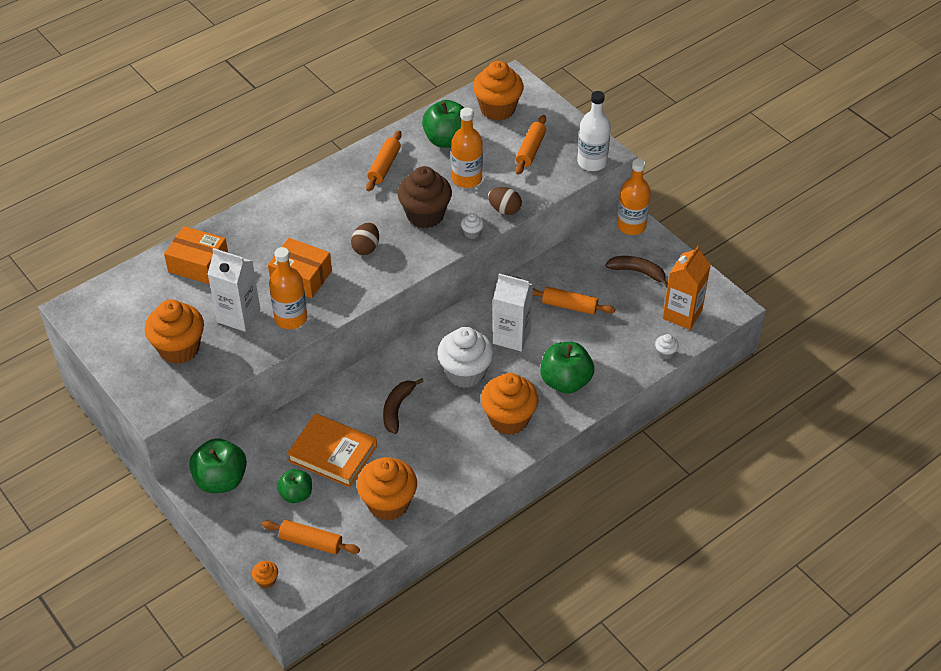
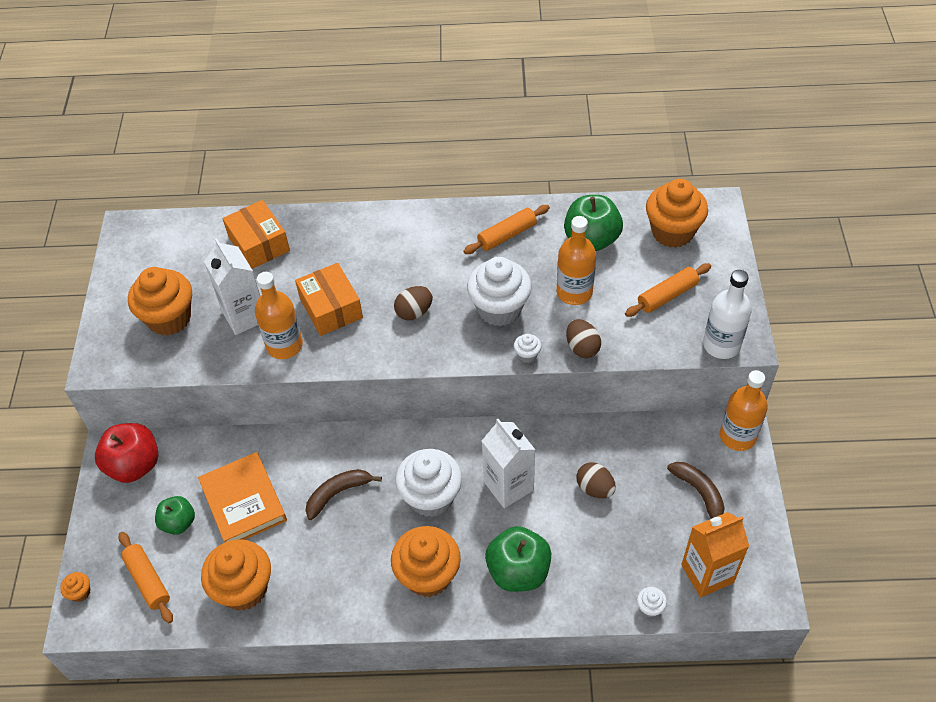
camera: 40 degrees right, 5 degrees up
green apple [189,438,247,493] -> red apple [95,423,158,483]
brown cupcake [397,166,452,228] -> white cupcake [467,257,532,326]
orange rolling pin [533,287,615,315] -> brown egg [576,462,616,498]

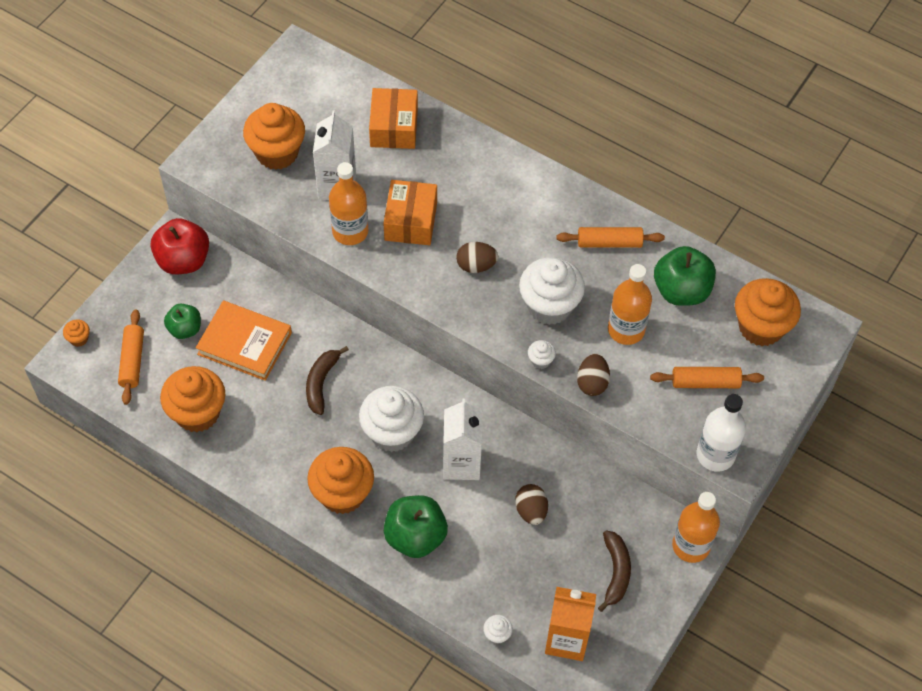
camera: 30 degrees right, 5 degrees up
orange book [198,452,287,542] -> orange book turned 75 degrees counterclockwise [196,301,292,381]
brown banana [306,469,382,520] -> brown banana turned 75 degrees counterclockwise [306,346,349,415]

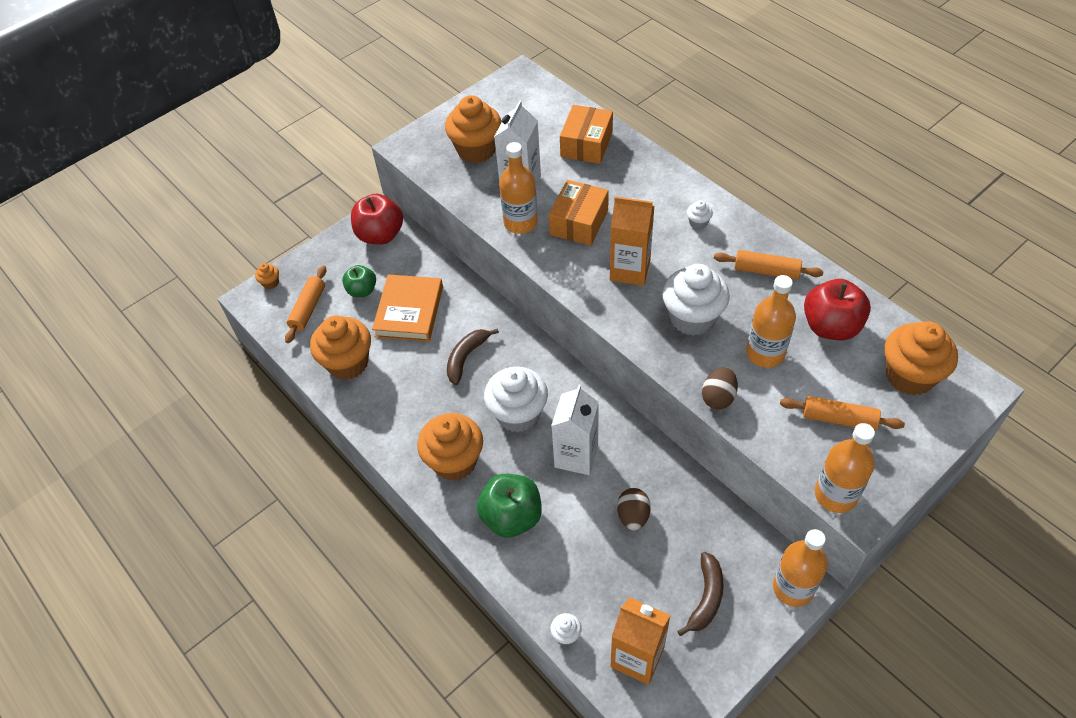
camera: 20 degrees right, 5 degrees down
orange book [196,301,292,381] -> orange book turned 60 degrees clockwise [372,274,443,342]
brown egg [456,242,498,273] -> orange carton [610,196,654,286]
white cupcake [528,340,556,369] -> white cupcake moved to [687,200,713,230]
green apple [654,246,716,306] -> red apple [804,279,871,340]
white bottle [697,394,746,472] -> orange bottle [815,423,875,513]

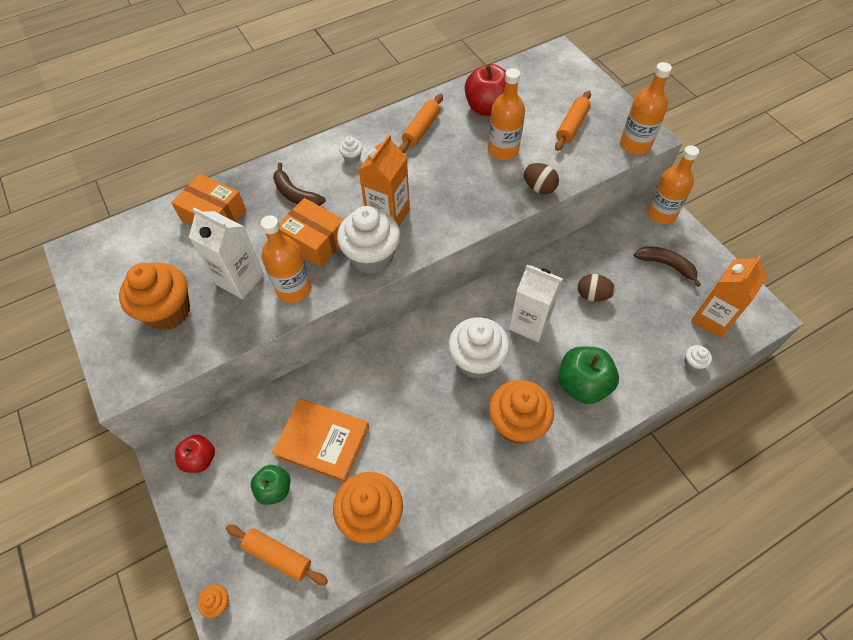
camera: 80 degrees left, 5 degrees up
red apple [351,194,403,245] -> red apple [175,435,215,473], size x0.62
brown banana [447,328,499,385] -> brown banana moved to [273,162,326,206]
white cupcake [662,264,730,336] -> white cupcake moved to [337,206,400,274]
orange cupcake [885,321,958,395] -> none

